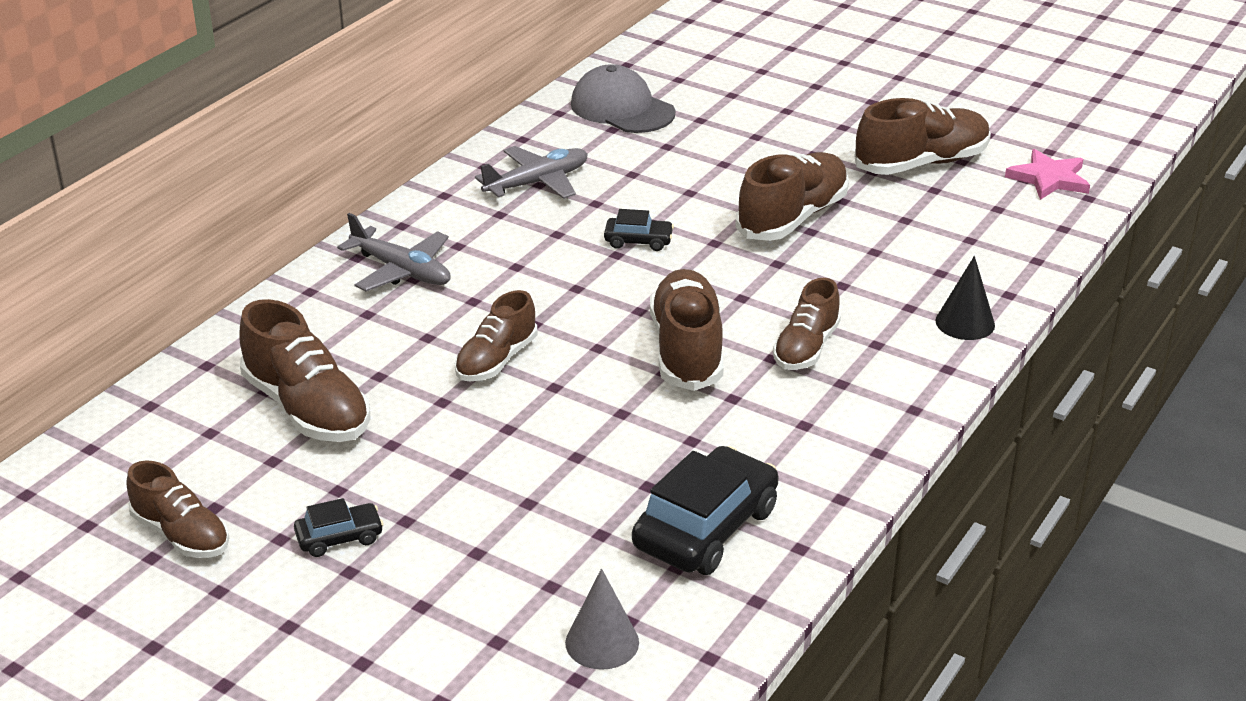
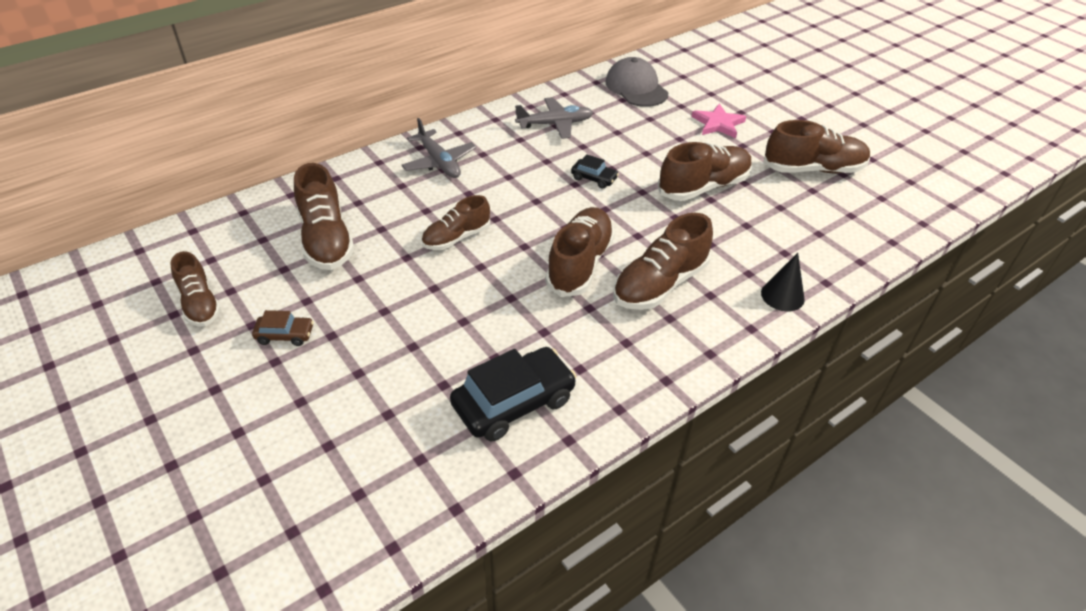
camera: 20 degrees right, 10 degrees up
black car [294,498,384,557] -> brown car [252,310,314,346]
grey cone [565,568,639,670] -> none
brown shoe [773,278,841,370] -> brown shoe [613,213,713,310], size x1.55
pink star [1005,149,1090,200] -> pink star moved to [692,104,746,138]

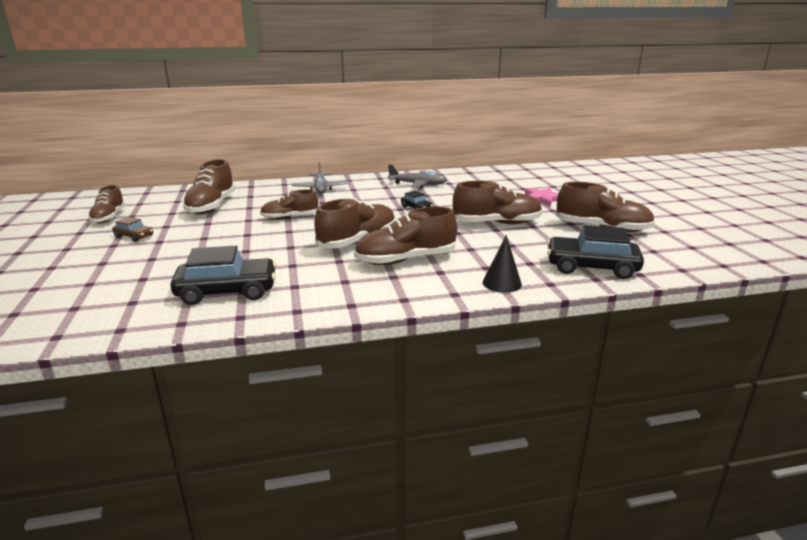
camera: 25 degrees right, 20 degrees down
grey cap [605,57,669,107] -> none
none -> black car [547,225,644,279]

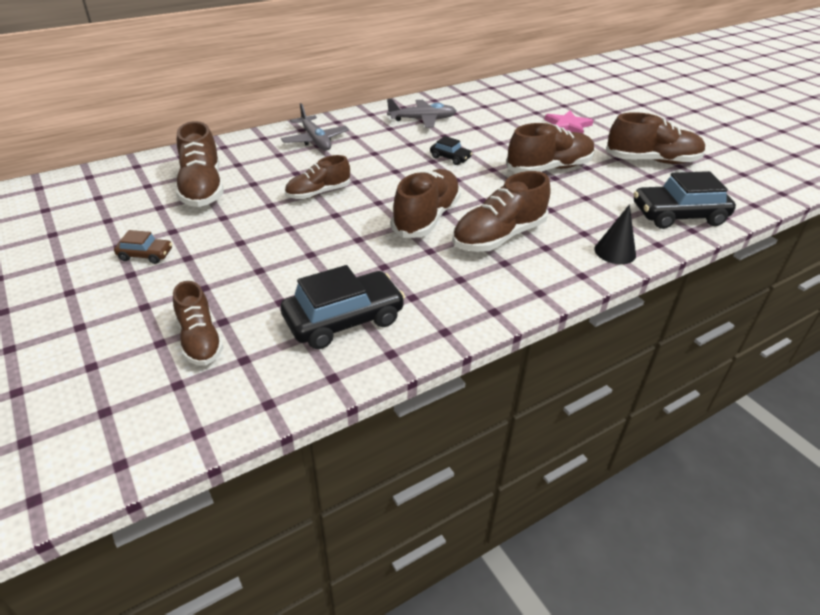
camera: 20 degrees left, 15 degrees up
brown shoe [88,185,125,223] -> brown shoe moved to [173,281,223,366]

